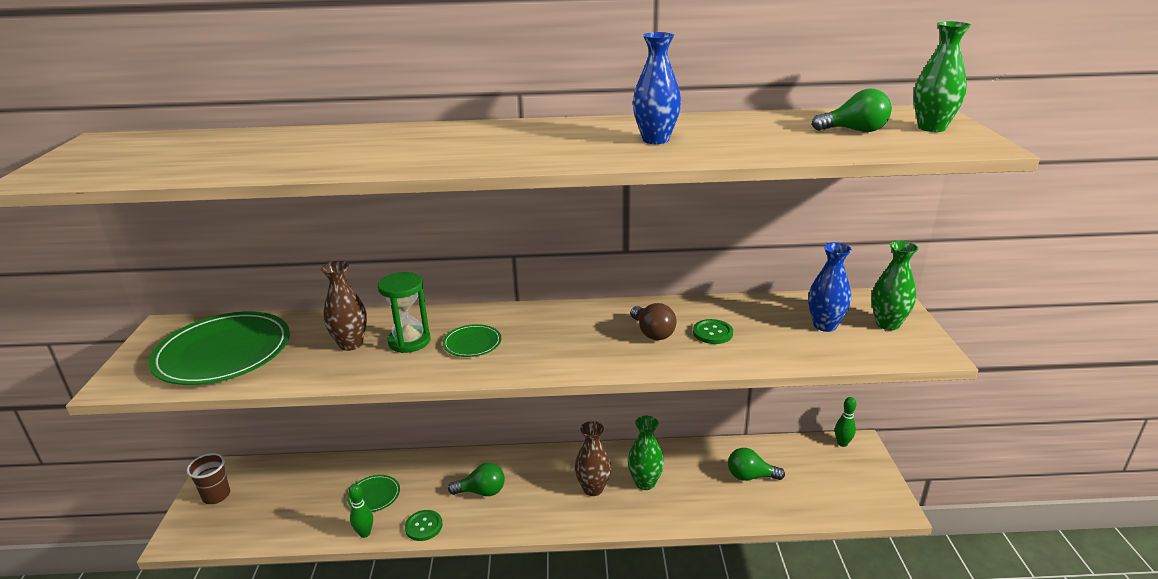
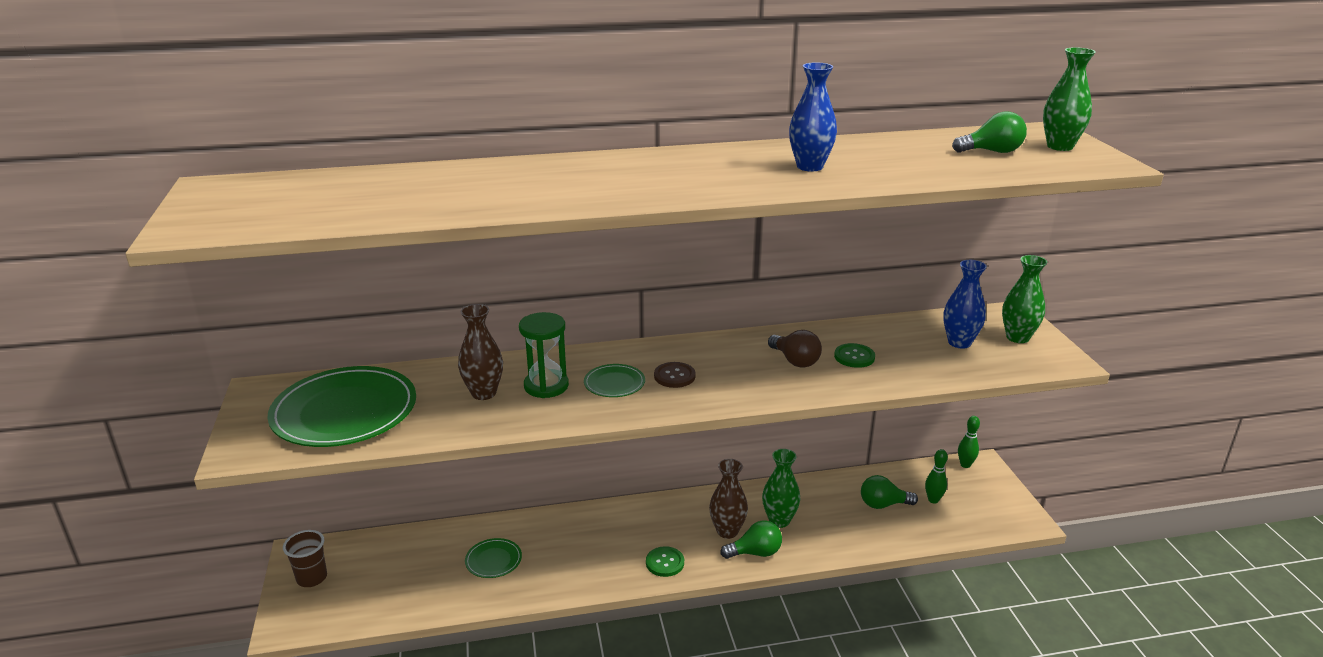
camera: 10 degrees left, 0 degrees up
green bowling pin [348,484,373,538] -> green bowling pin moved to [925,449,948,504]
green button [405,510,443,541] -> green button moved to [646,546,684,577]
green light bulb [448,463,505,496] -> green light bulb moved to [720,521,782,559]
none -> brown button [654,362,696,388]

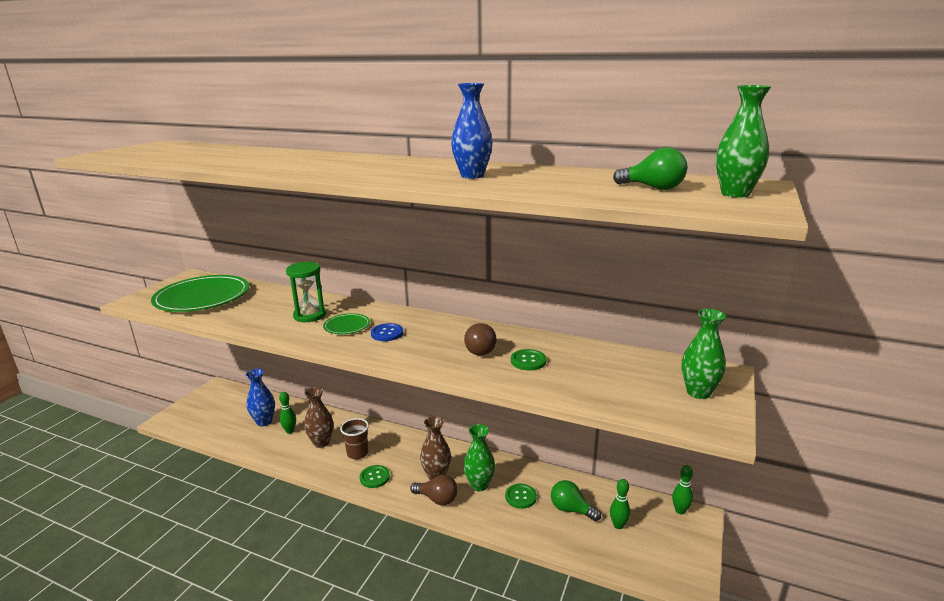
camera: 35 degrees right, 5 degrees down
brown cup [283,530,327,587] -> brown cup moved to [340,418,369,459]
brown vase [458,304,503,400] -> brown vase moved to [304,387,333,448]
green plate [465,538,522,578] -> green bowling pin [279,392,296,434]
brown button [654,362,696,388] -> blue button [371,323,403,341]
green light bulb [720,521,782,559] -> brown light bulb [410,475,458,505]
blue vase [943,260,987,349] -> blue vase moved to [246,369,275,426]
none -> green button [505,484,537,509]

